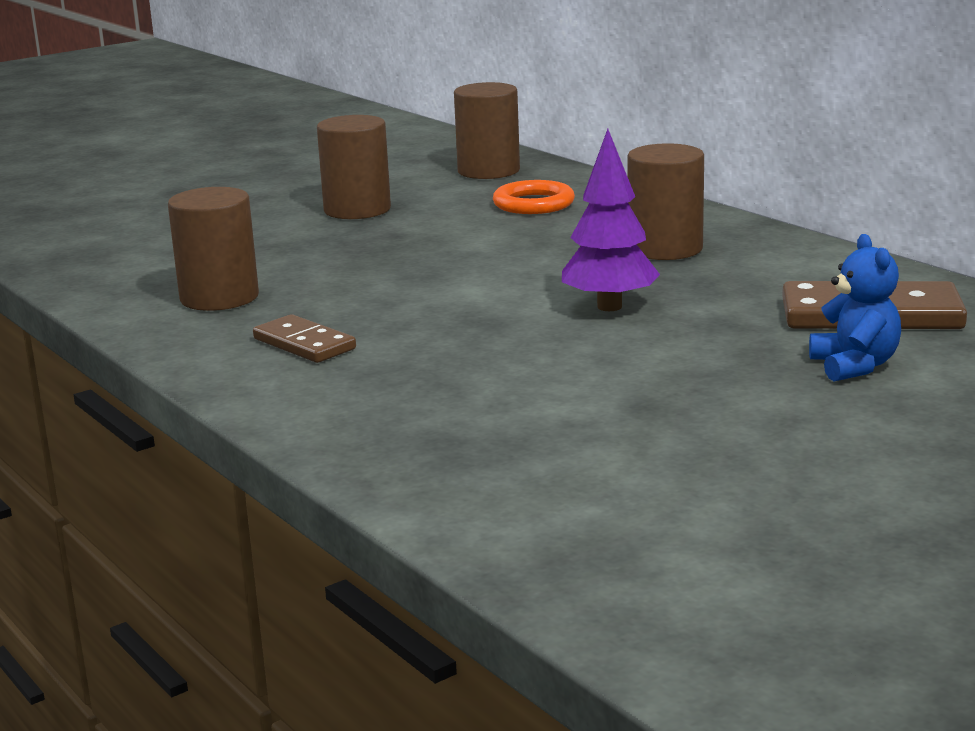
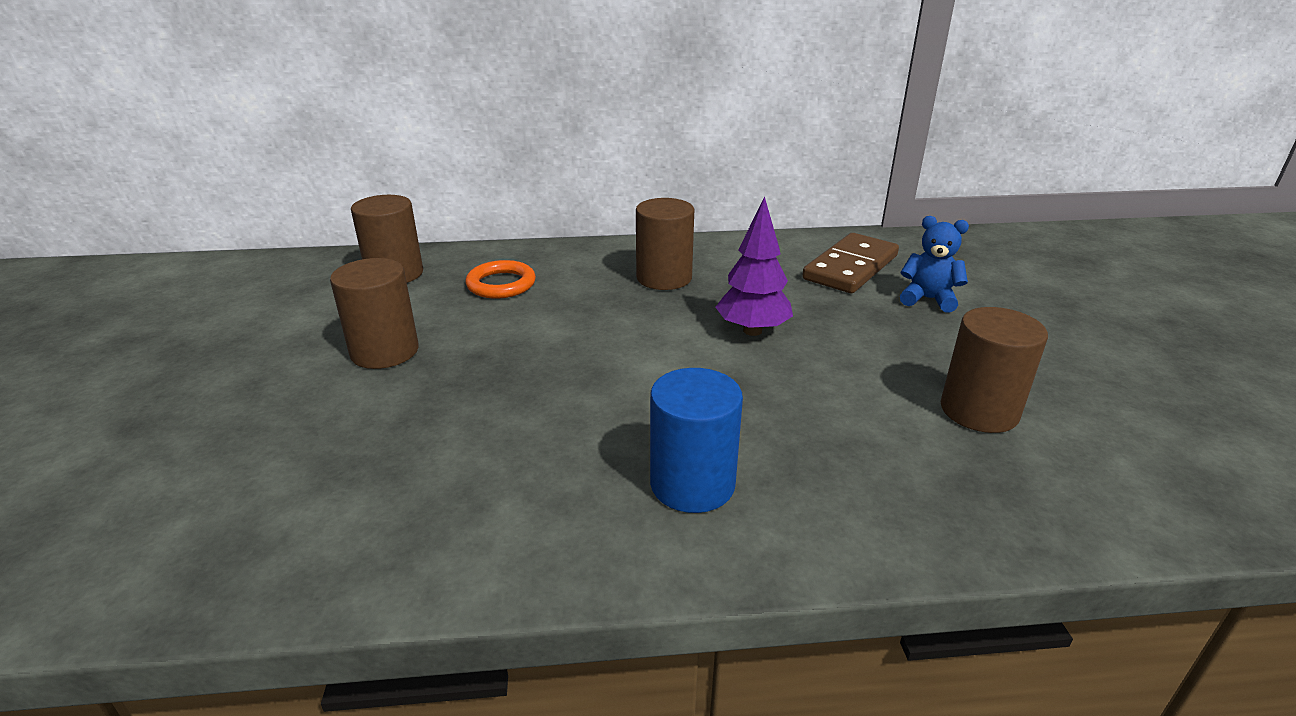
camera: 60 degrees left, 10 degrees up
brown cylinder [168,187,259,311] -> brown cylinder moved to [941,307,1048,433]
brown domino [253,314,356,363] -> blue cylinder [650,368,743,513]

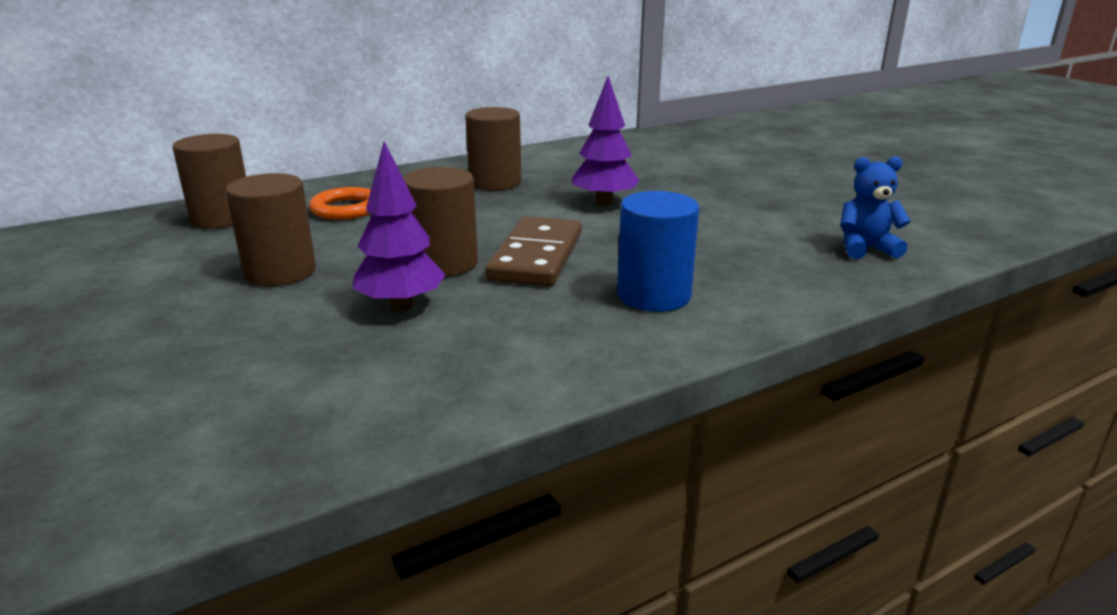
camera: 25 degrees left, 5 degrees down
brown domino [802,233,899,293] -> brown domino moved to [486,216,582,287]
blue teddy bear [900,216,969,313] -> blue teddy bear moved to [840,156,911,259]
brown cylinder [941,307,1048,433] -> brown cylinder moved to [403,167,478,277]
none -> purple tree [353,142,446,311]

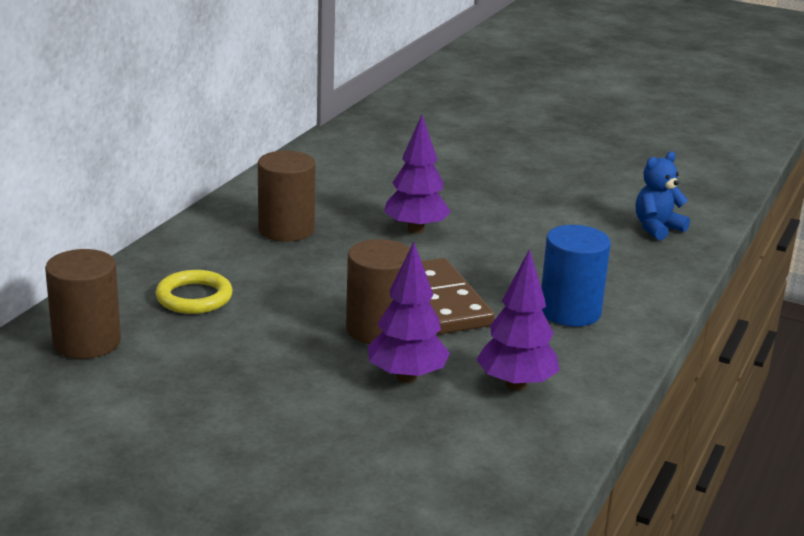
camera: 35 degrees left, 0 degrees up
brown cylinder [226,173,316,286] -> none
orange ring [309,187,371,220] -> yellow ring [155,270,233,314]
none -> purple tree [476,249,560,391]

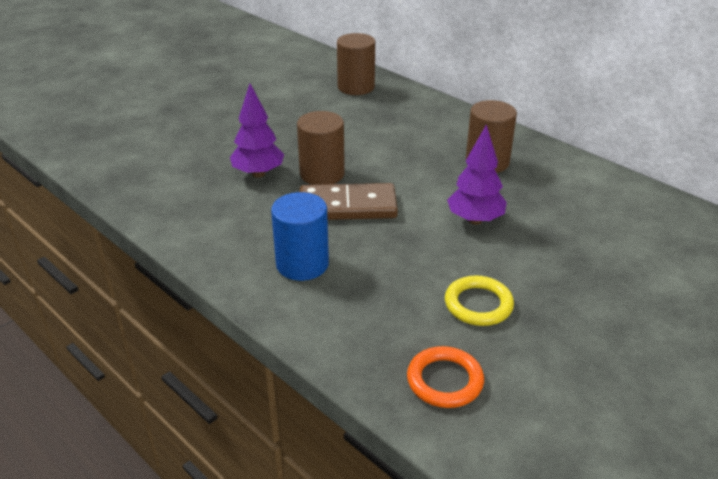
camera: 110 degrees right, 10 degrees up
yellow ring [155,270,233,314] -> yellow ring moved to [445,275,514,326]
purple tree [476,249,560,391] -> none
blue teddy bear [636,152,690,240] -> orange ring [407,346,484,408]

